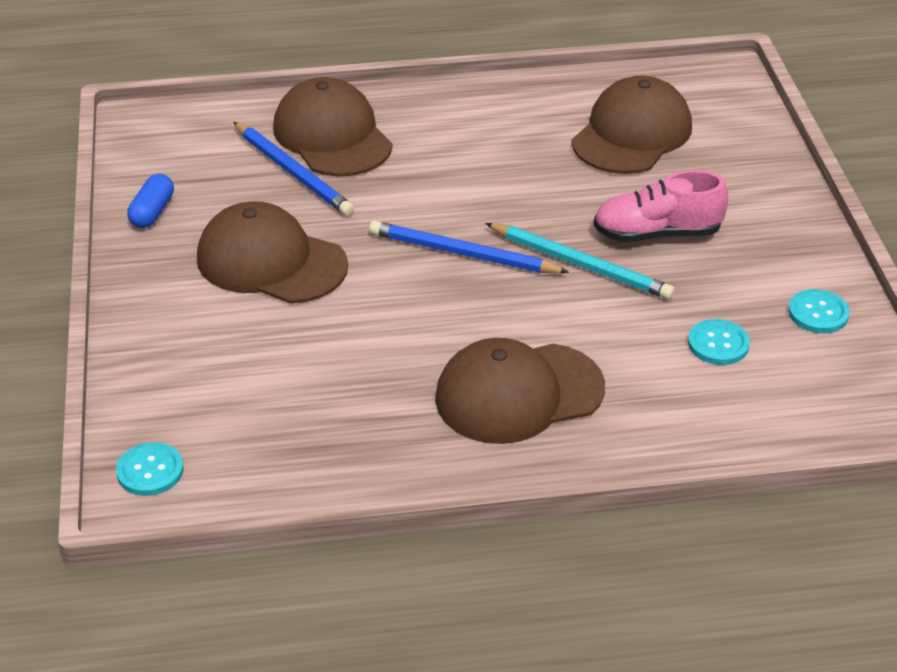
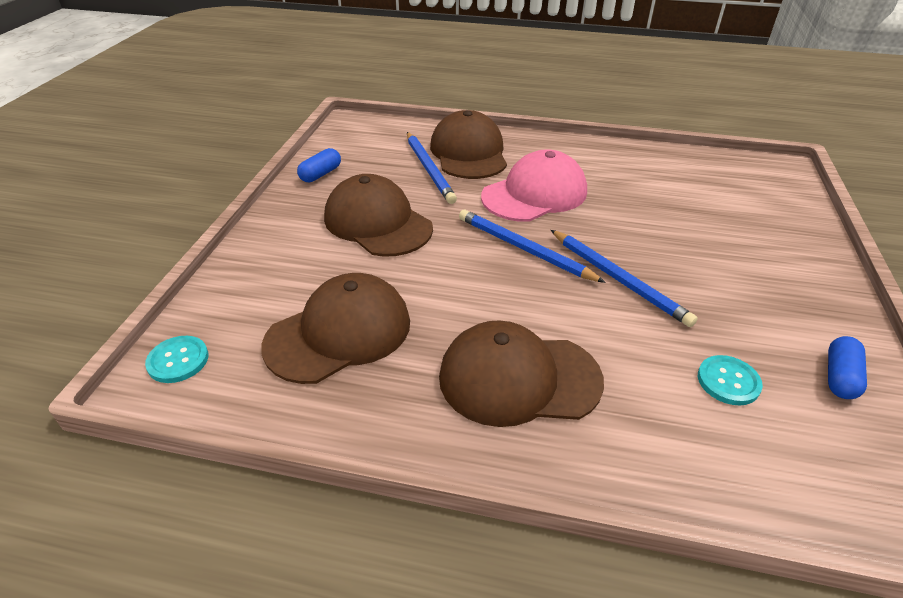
camera: 20 degrees right, 0 degrees up
turquoise pencil [485,223,675,299] -> blue pencil [551,230,698,327]
brown cap [571,75,692,174] -> brown cap moved to [261,273,410,384]
pink shoe [594,170,728,242] -> none
turquoise button [788,289,850,333] -> blue capsule [828,336,867,399]
none -> pink cap [481,149,587,222]

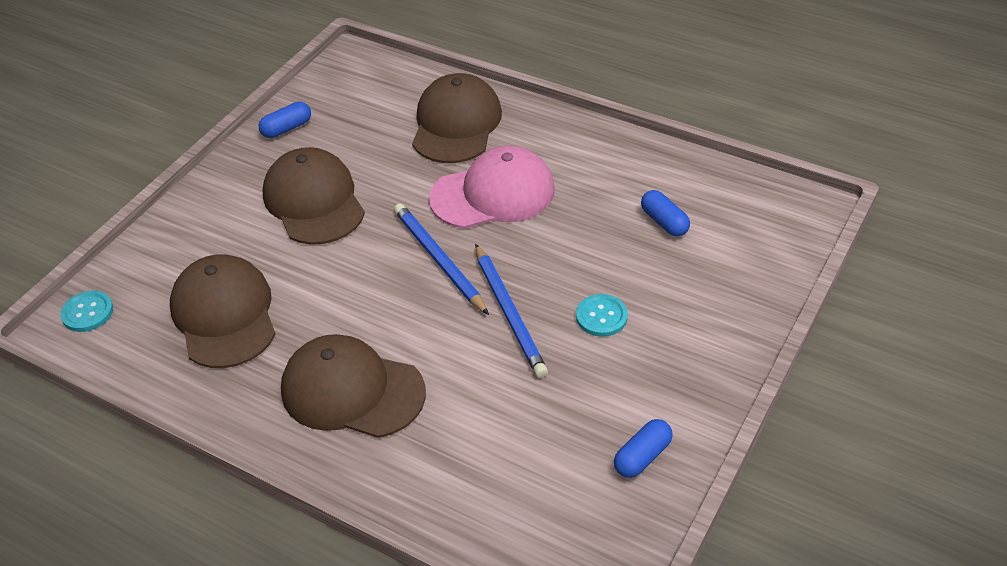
camera: 20 degrees right, 5 degrees up
brown cap [261,273,410,384] -> brown cap turned 90 degrees counterclockwise [170,254,276,368]
blue pencil [407,132,457,204] -> none
turquoise button [698,355,763,405] -> turquoise button moved to [576,294,628,337]
none -> blue capsule [641,190,690,236]

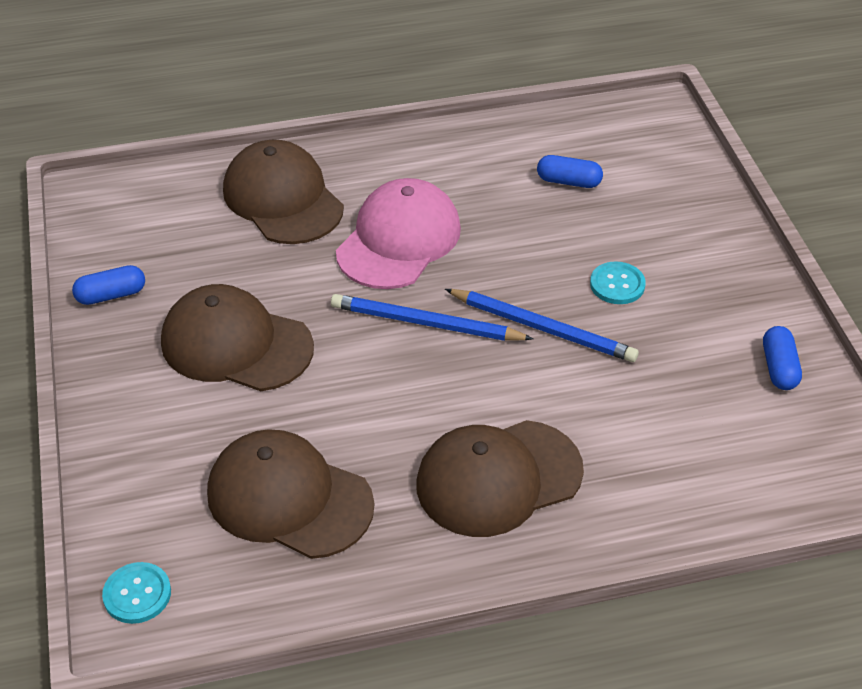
camera: 45 degrees left, 0 degrees up
blue capsule [259,102,311,138] -> blue capsule turned 60 degrees clockwise [72,265,145,305]

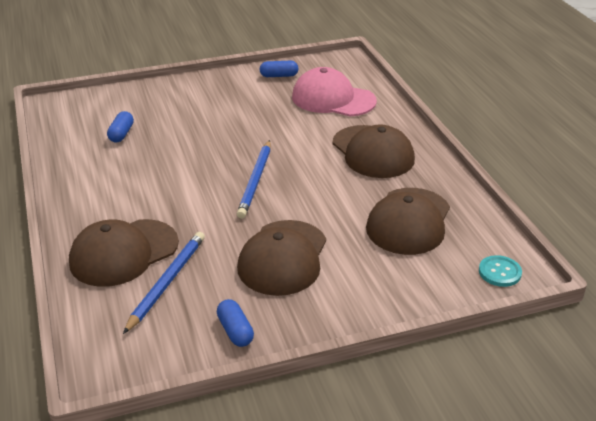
camera: 95 degrees left, 10 degrees down
pink cap [336,178,461,289] -> pink cap moved to [292,67,377,117]
blue pencil [445,289,639,362] -> blue pencil moved to [123,232,205,334]
turquoise button [590,261,646,304] -> none

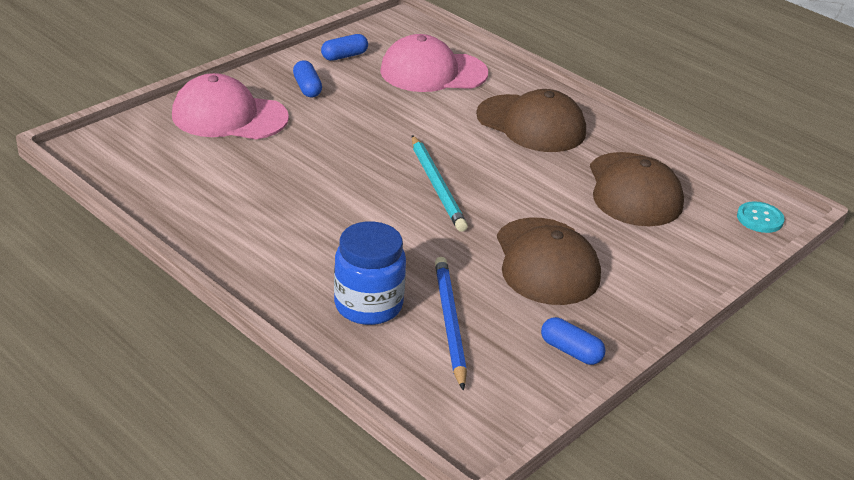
camera: 30 degrees left, 0 degrees up
brown cap [69,219,179,287] -> blue jar [334,221,406,325]
blue capsule [107,111,134,143] -> blue capsule moved to [293,60,322,97]
blue pencil [237,140,271,219] -> turquoise pencil [412,135,468,232]
none -> pink cap [172,73,289,139]

